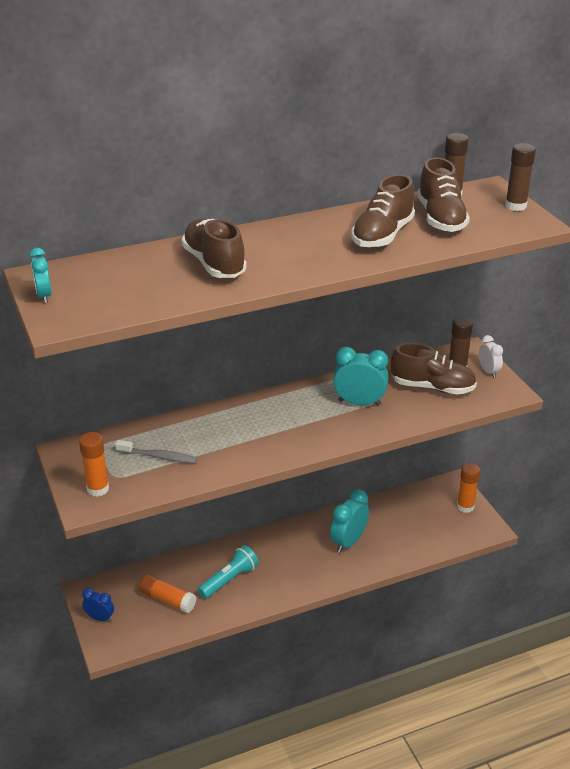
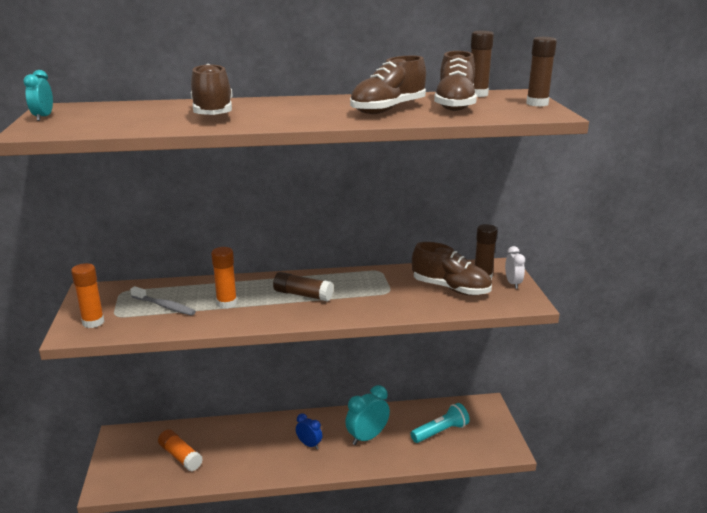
camera: 15 degrees right, 10 degrees down
blue clock [82,588,114,622] -> blue clock moved to [296,413,323,449]
turquoise flashlight [198,545,259,599] -> turquoise flashlight moved to [410,403,470,443]
turquoise clock [333,347,388,406] -> none
orange glue stick [457,463,480,513] -> orange glue stick moved to [211,247,237,309]
none -> brown glue stick [273,272,334,302]

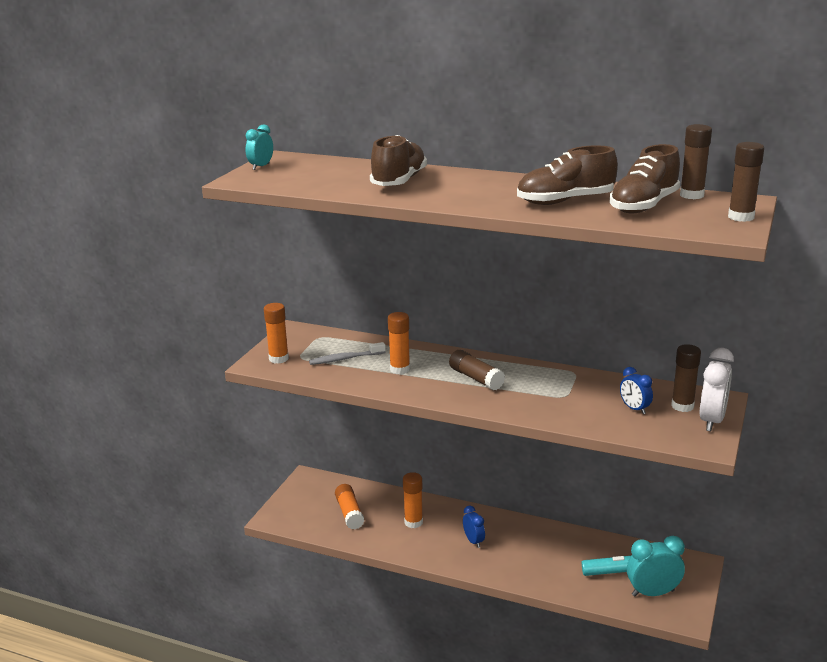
camera: 30 degrees right, 0 degrees up
grey toothbrush [130,286,196,316] -> grey toothbrush turned 105 degrees clockwise [309,342,386,365]
turquoise clock [345,385,390,445] -> turquoise clock moved to [627,536,685,596]
brown shoe [412,242,492,296] -> blue clock [620,367,653,414]
white clock [505,246,525,289] -> white clock [700,348,734,431], size x1.66
none -> orange glue stick [403,472,423,528]

